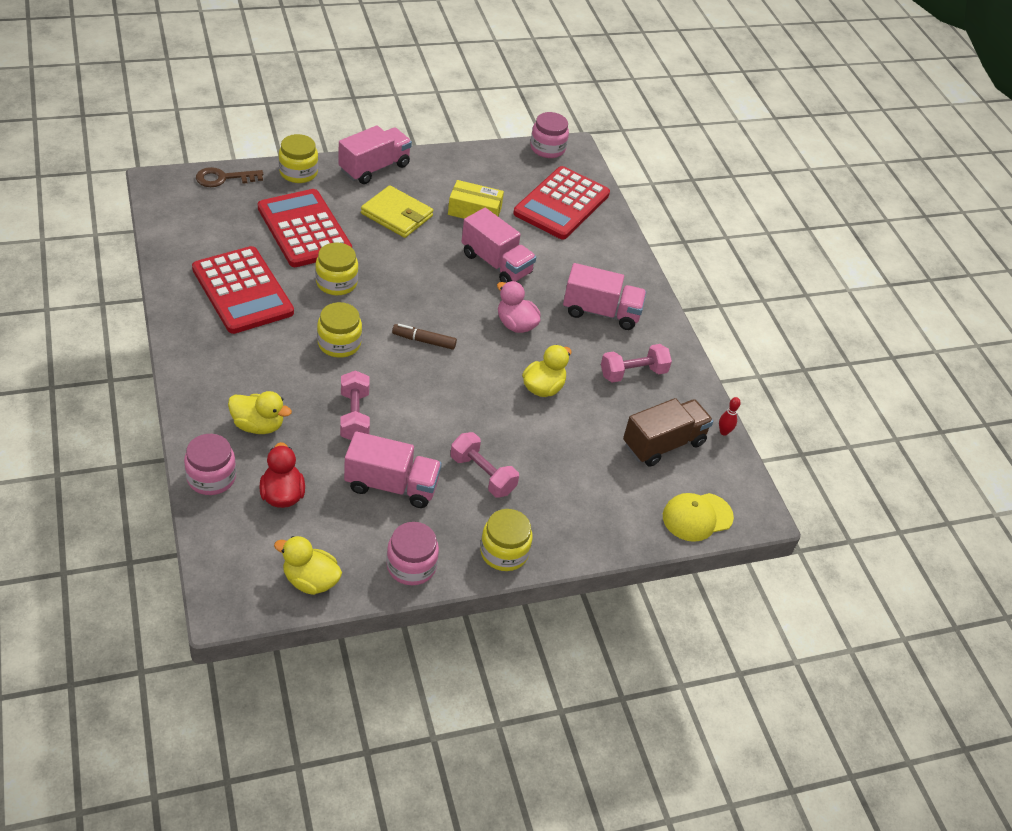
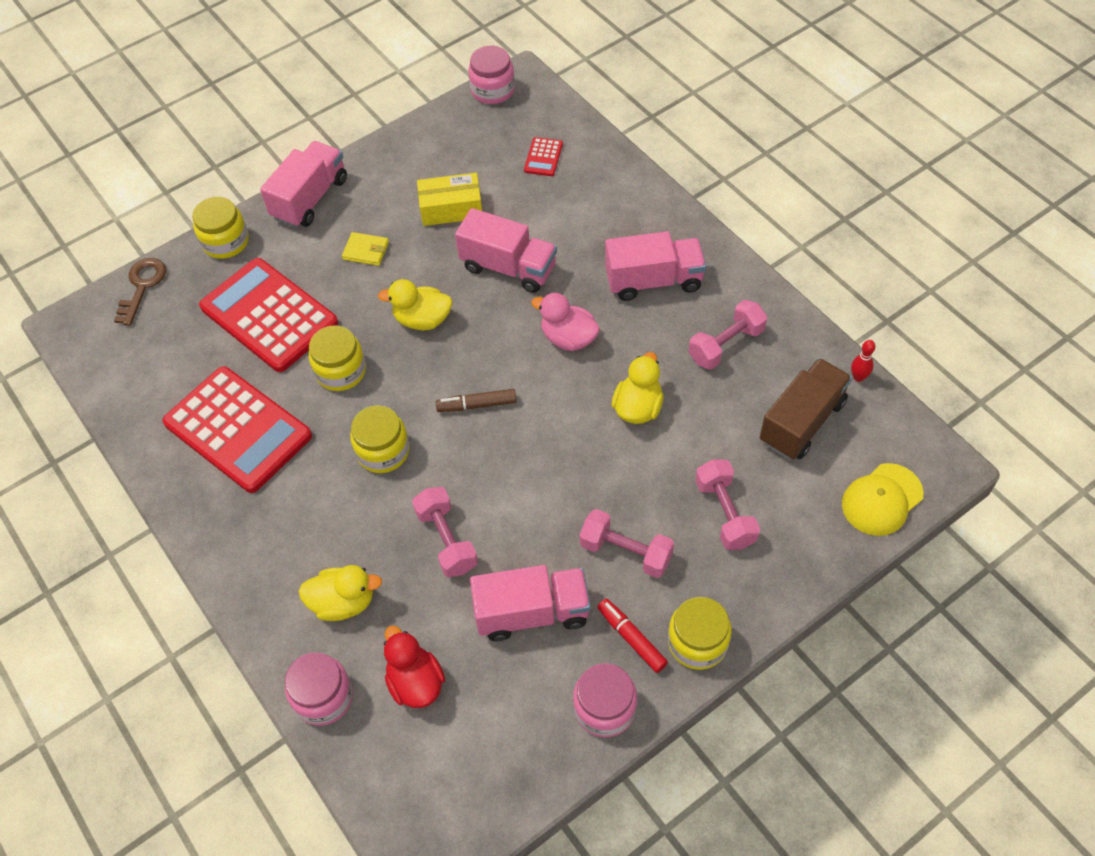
camera: 10 degrees left, 10 degrees up
brown key [196,167,263,187] -> brown key turned 135 degrees clockwise [114,258,166,326]
yellow duck [274,536,342,595] -> yellow duck moved to [378,279,452,330]
yellow wallet [361,185,433,238] -> yellow wallet [342,232,389,266], size x0.55
red calculator [513,166,610,239] -> red calculator [524,137,563,176], size x0.41
none -> red marker [597,599,668,673]
none -> pink dumbbell [695,459,760,550]

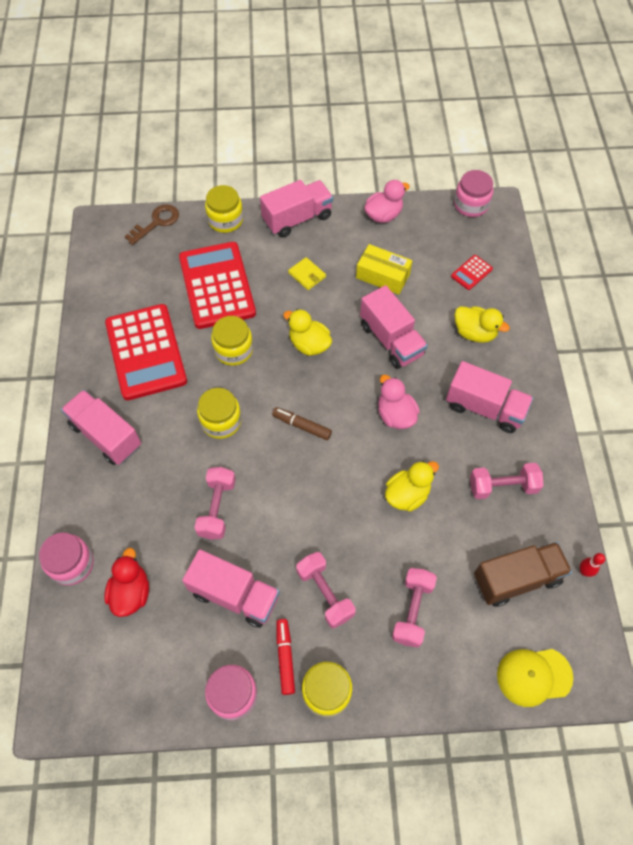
camera: 30 degrees right, 5 degrees up
yellow duck [298,565,382,621] -> yellow duck moved to [454,306,510,343]
none -> pink truck [61,390,141,465]
none -> pink duck [364,180,410,223]

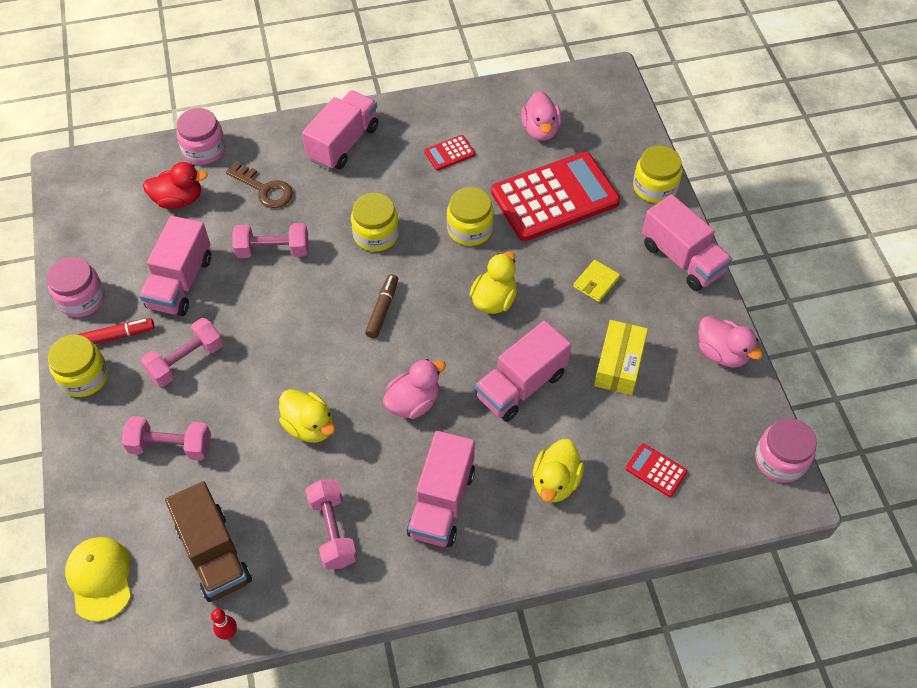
camera: 80 degrees right, 5 degrees down
red calculator [105,304,187,400] -> red calculator [424,135,475,170], size x0.41
brown key [125,204,179,245] -> brown key moved to [226,162,293,208]
none -> pink duck [521,91,561,141]

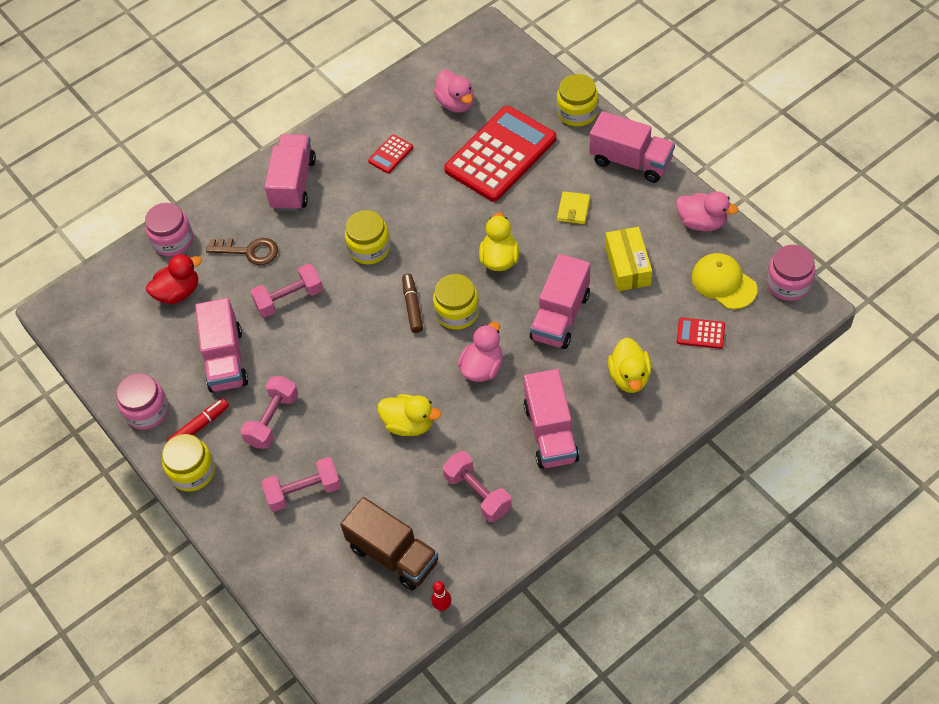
camera: 20 degrees left, 0 degrees up
yellow cap [65,537,131,622] -> yellow cap moved to [691,253,757,309]
yellow jar [447,187,494,246] -> yellow jar moved to [433,274,479,330]

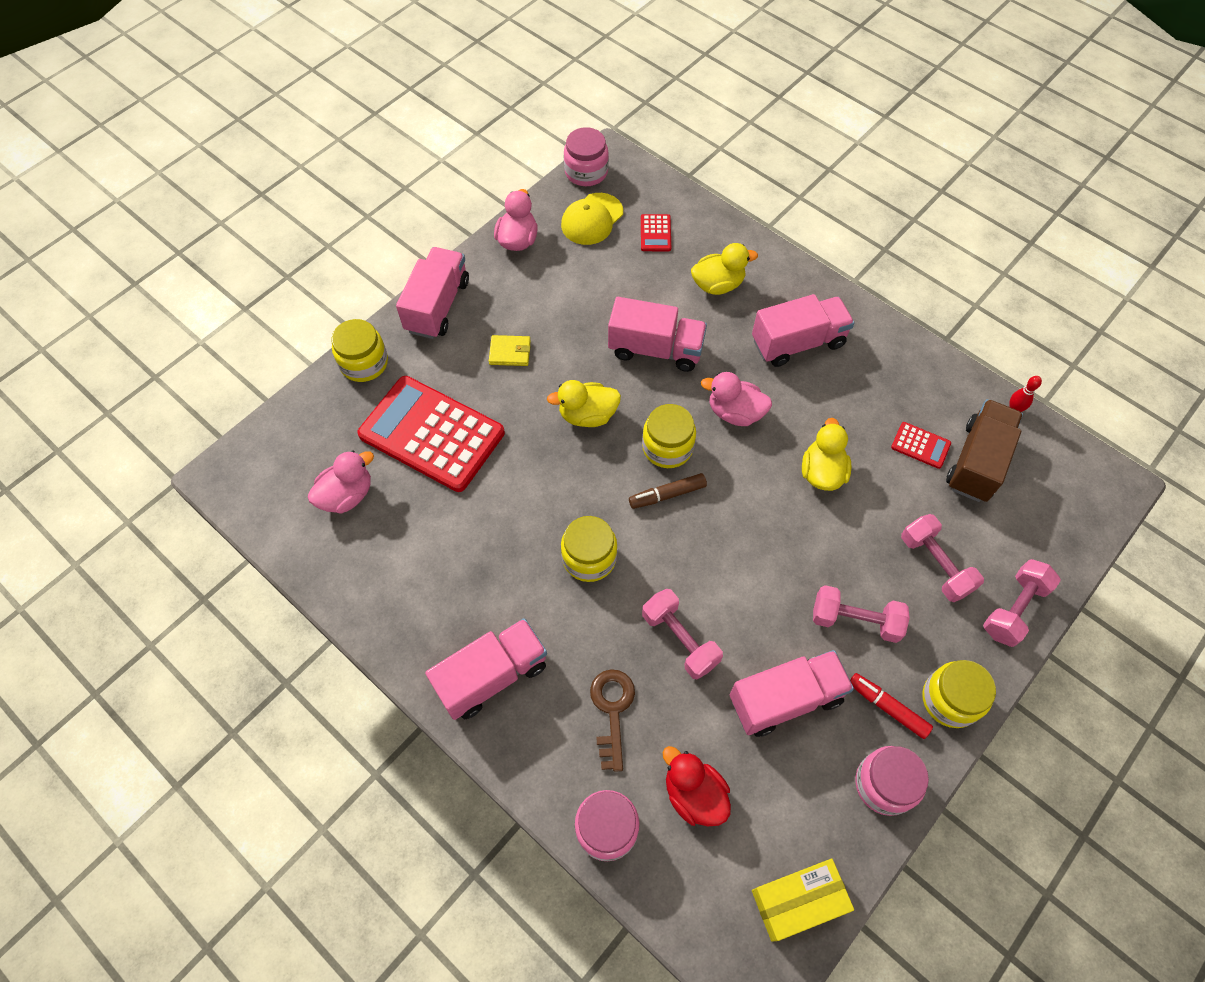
camera: 105 degrees left, 5 degrees up
pink truck [264,134,316,211] -> pink truck turned 150 degrees clockwise [425,618,547,720]
red calculator [368,134,413,173] -> red calculator moved to [891,422,951,469]
pink dumbbell [443,451,512,522] -> pink dumbbell moved to [983,559,1061,647]
yellow box [605,227,652,291] -> yellow box moved to [752,859,854,942]

